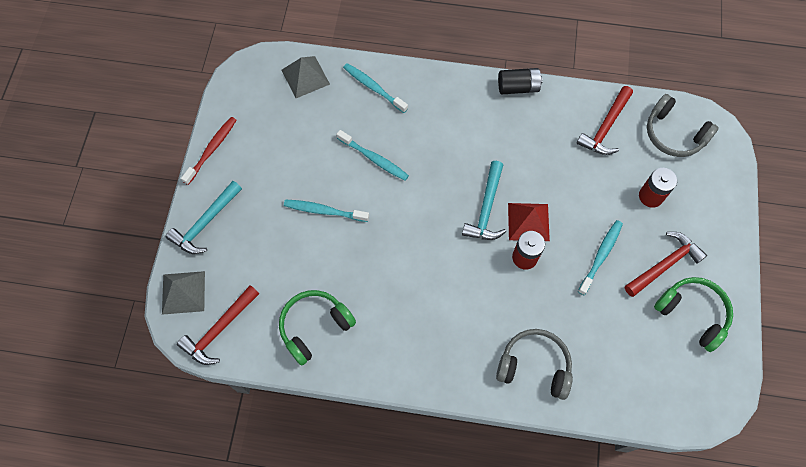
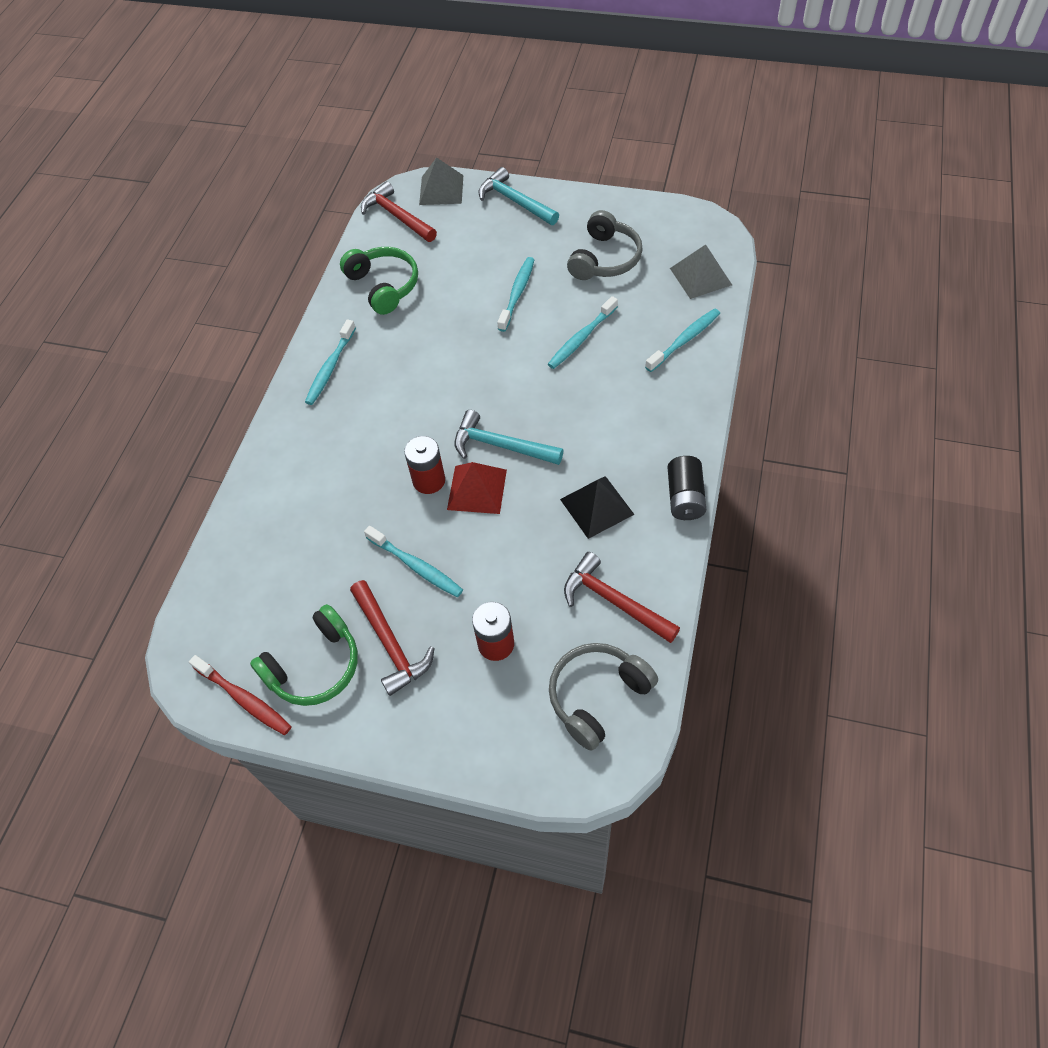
camera: 100 degrees right, 10 degrees down
red toothbrush [181,117,236,185] -> red toothbrush moved to [189,655,292,735]
grey headphones [496,329,573,400] -> grey headphones moved to [567,210,643,280]
none -> turquoise toothbrush [305,319,356,405]
none -> black pyramid [560,476,635,539]

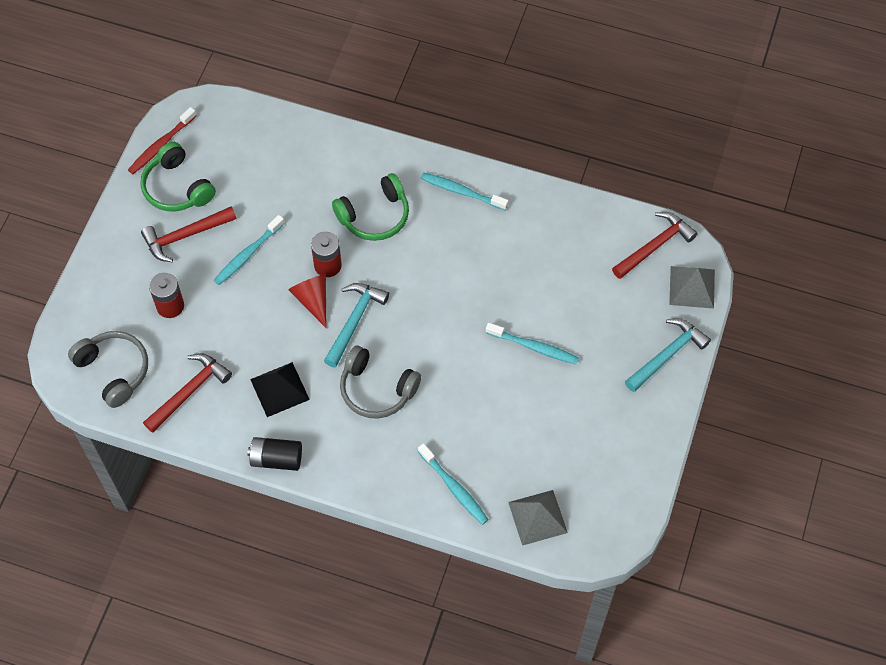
camera: 90 degrees right, 5 degrees up
green headphones [340,247,418,315] -> green headphones moved to [332,173,409,241]
red pyramid [447,462,507,514] -> red cone [289,274,326,328]
turquoise toothbrush [548,296,618,369] -> none
grey headphones [567,210,643,280] -> grey headphones moved to [340,345,421,419]

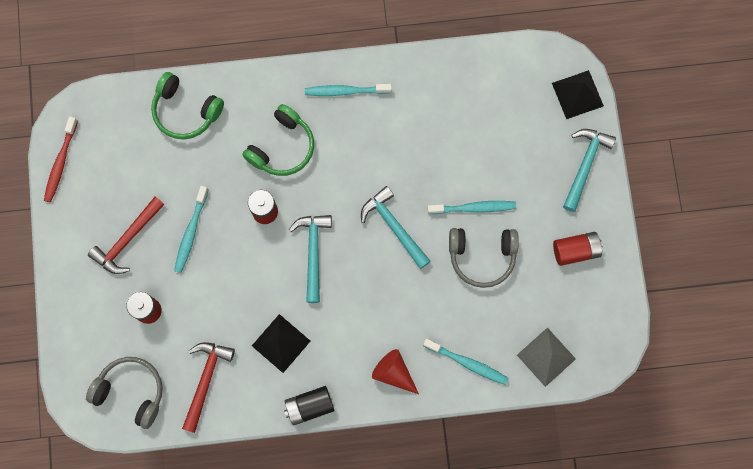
camera: 25 degrees left, 15 degrees up
green headphones [140,142,216,211] -> green headphones moved to [151,72,224,139]
red cone [289,274,326,328] -> red cone moved to [372,349,419,394]
grey headphones [340,345,421,419] -> grey headphones moved to [449,228,519,288]
red hammer [612,212,698,279] -> none
grey pyramid [669,266,715,309] -> black pyramid [552,70,604,119]
none -> turquoise hammer [361,186,430,269]
none -> red battery [553,232,603,266]

